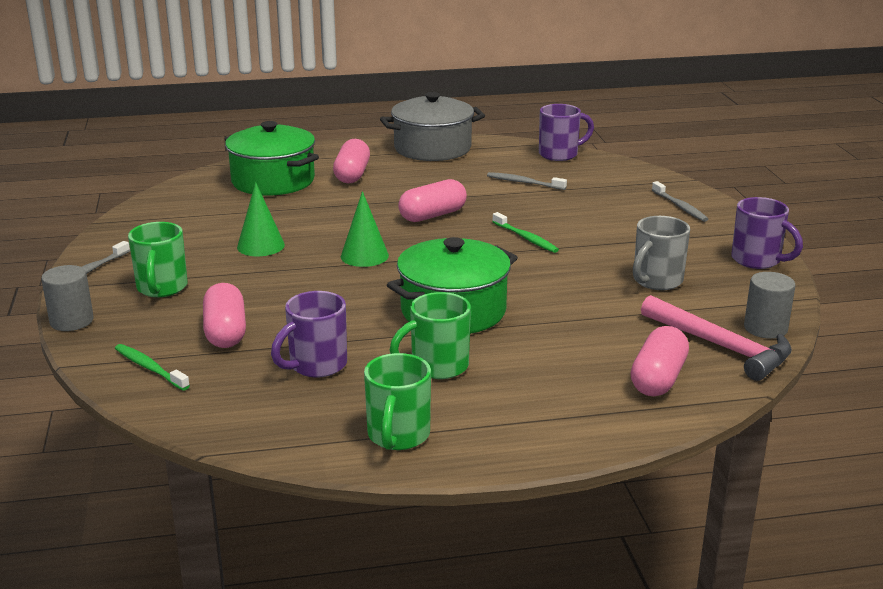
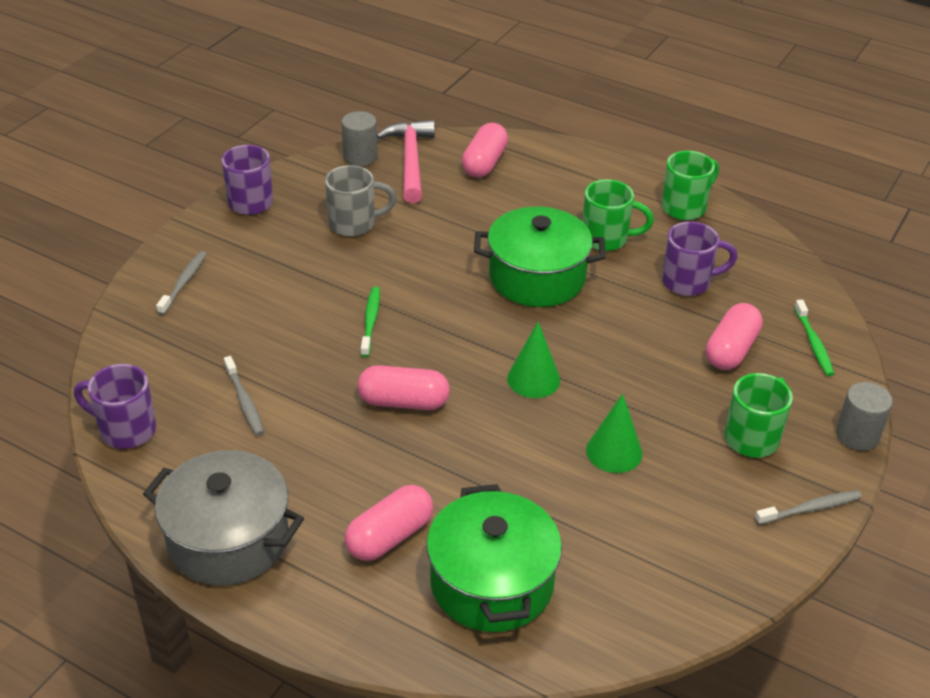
camera: 140 degrees left, 15 degrees up
pink capsule [631,326,689,396] -> pink capsule turned 45 degrees counterclockwise [462,123,508,178]

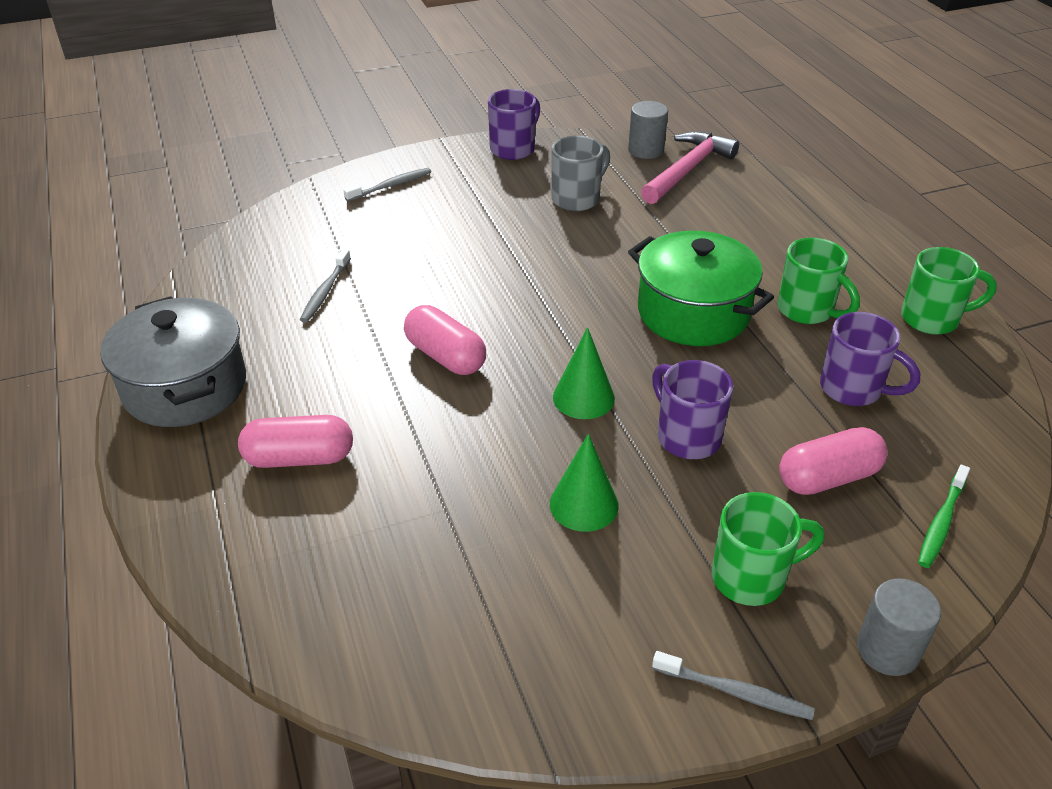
camera: 40 degrees right, 0 degrees up
purple mug [74,364,156,449] -> purple mug moved to [652,360,733,459]
grey mug [325,165,397,237] -> grey mug turned 75 degrees counterclockwise [552,136,610,211]
green toothbrush [361,287,380,357] -> none
green pot [426,484,562,632] -> none
pink capsule [462,123,508,178] -> none

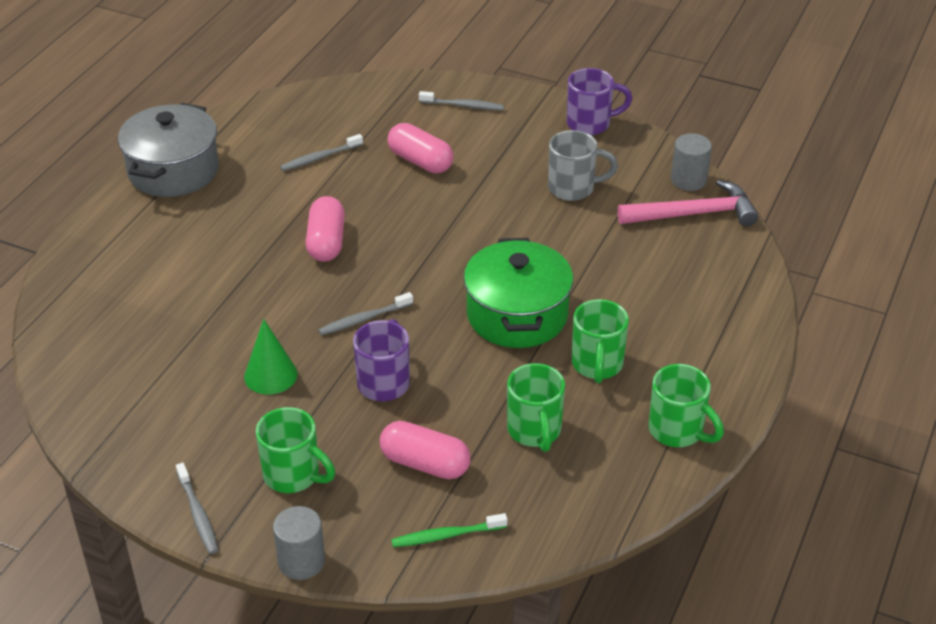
camera: 45 degrees right, 0 degrees up
pink capsule [238,415,353,468] -> pink capsule moved to [388,123,454,173]
green cone [553,327,615,419] -> grey toothbrush [318,292,413,335]
purple mug [820,312,920,406] -> green mug [507,363,565,452]

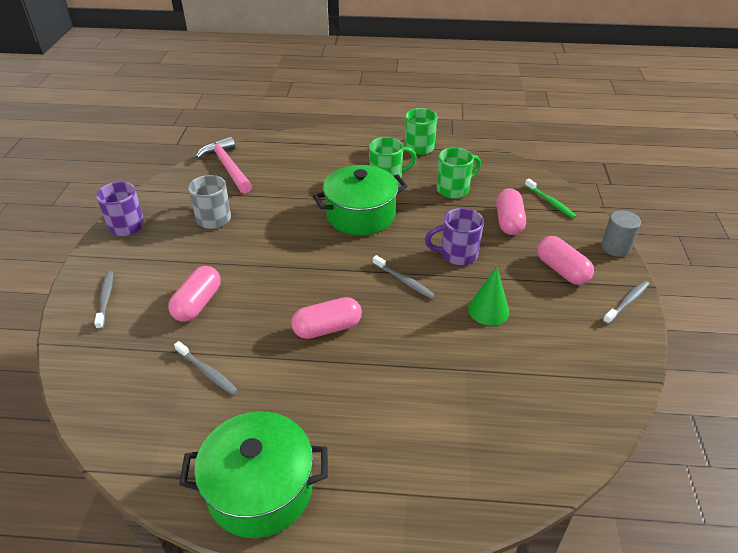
camera: 110 degrees left, 0 degrees up
grey pot [118,103,219,197] -> green pot [179,411,328,538]
green mug [256,407,335,493] -> pink capsule [537,236,594,285]
grey cylinder [671,133,712,191] -> none

